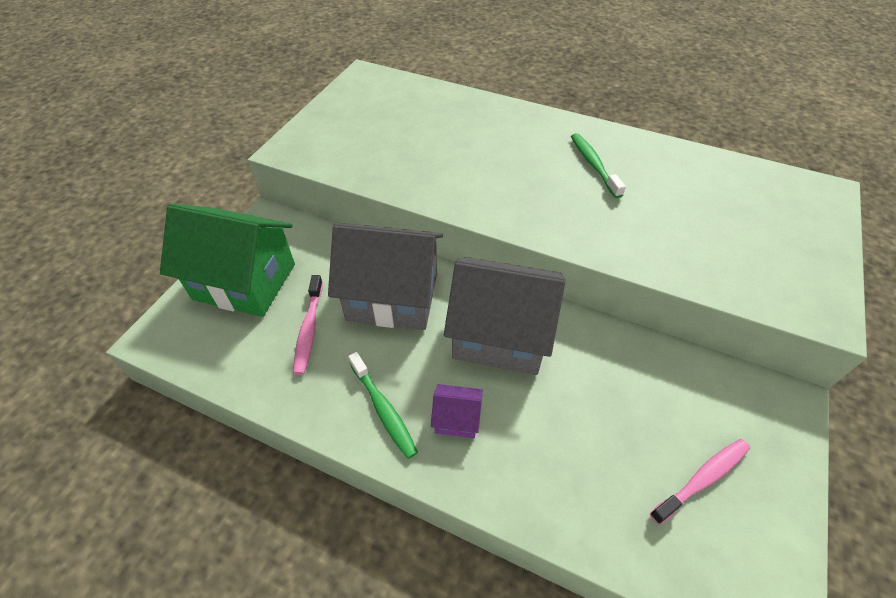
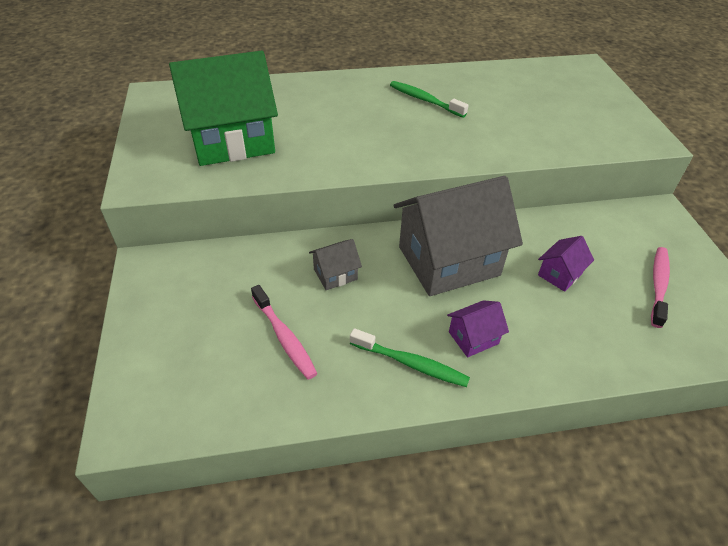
camera: 35 degrees left, 5 degrees down
green house [160,204,295,317] -> green house moved to [169,51,278,166]
grey house [328,223,443,330] -> grey house [309,239,362,290], size x0.43
none -> purple house [538,236,594,292]

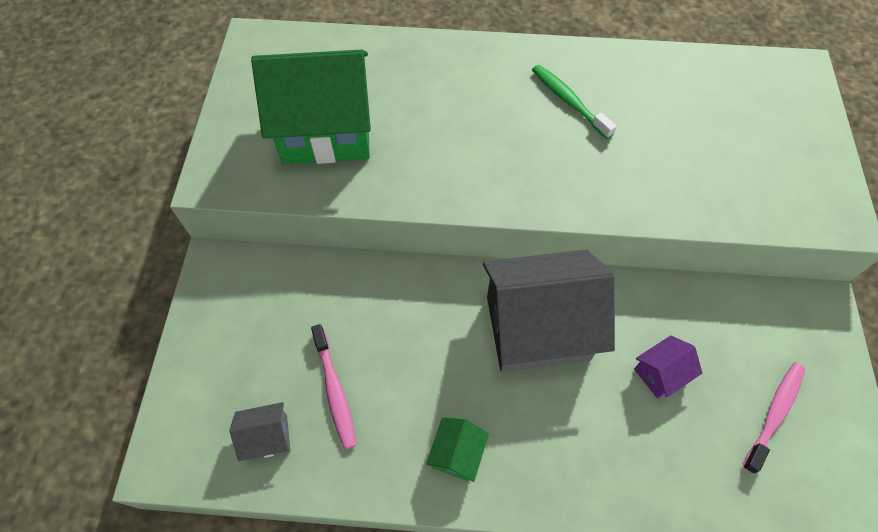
camera: 15 degrees right, 15 degrees up
grey house [309,239,362,290] -> grey house moved to [230,402,290,461]
green toothbrush [350,328,470,387] -> green house [426,417,489,482]
purple house [447,300,509,357] -> none

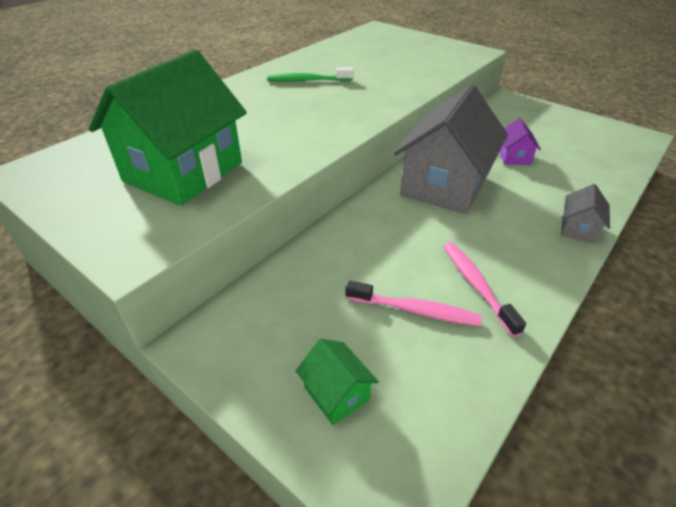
camera: 55 degrees left, 20 degrees down
grey house [230,402,290,461] -> grey house moved to [561,184,610,244]
green house [426,417,489,482] -> green house moved to [296,339,379,425]
pink toothbrush [742,363,805,474] -> pink toothbrush moved to [444,242,526,337]

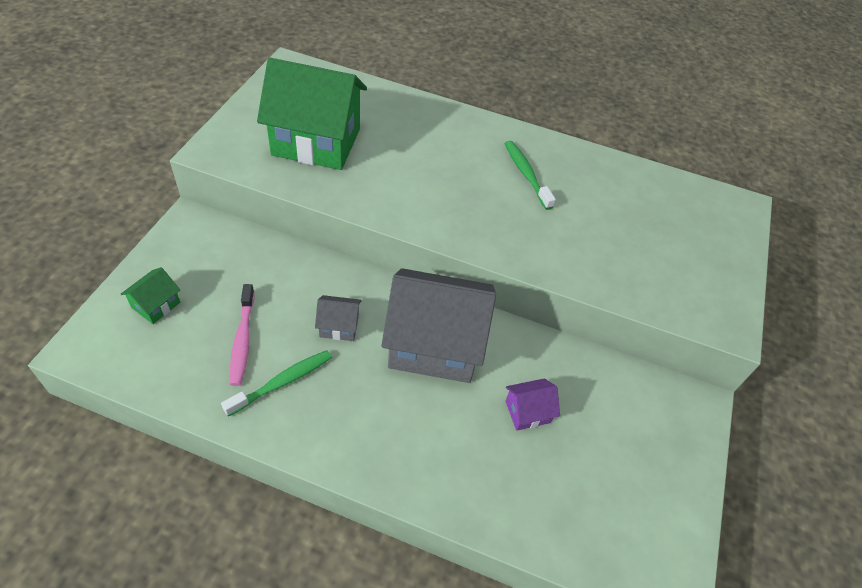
camera: 65 degrees right, 10 degrees up
pink toothbrush [444,242,526,337] -> green toothbrush [221,350,332,416]
grey house [561,184,610,244] -> grey house moved to [315,295,362,341]

